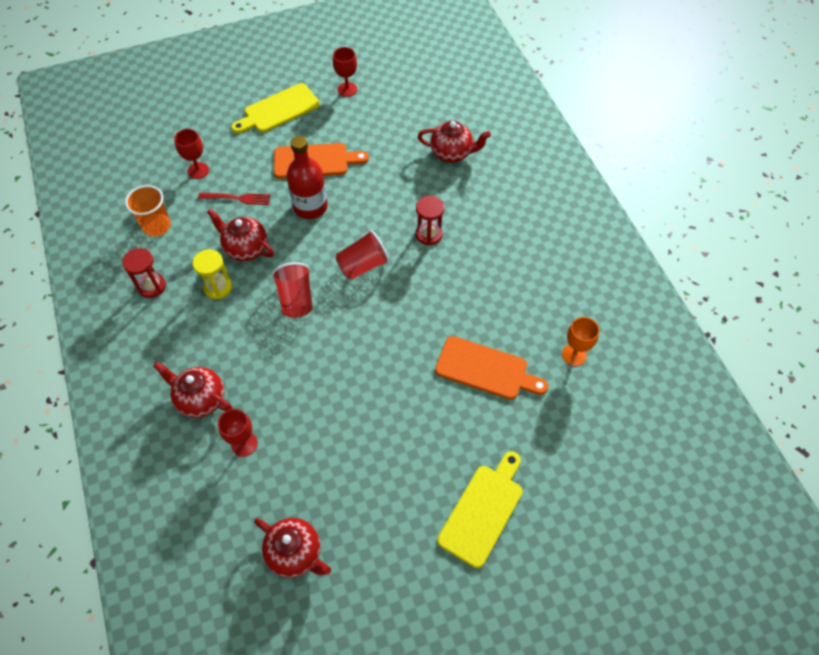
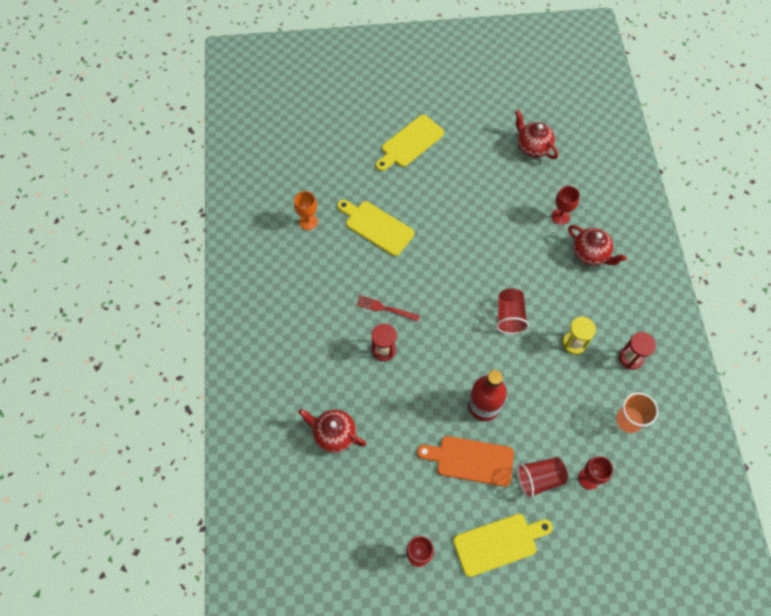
camera: 165 degrees left, 5 degrees up
red fork [198,193,271,205] -> red fork moved to [356,295,420,321]
red teapot [207,208,274,261] -> none
red cup [336,230,389,280] -> red cup moved to [517,457,568,499]
orange cutting board [435,336,548,400] -> yellow cutting board [337,200,415,256]

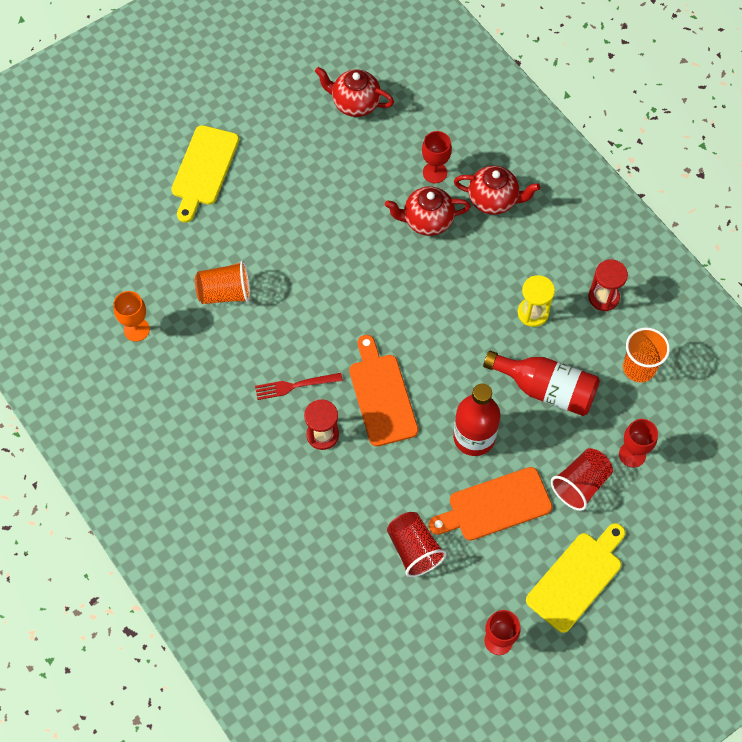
camera: 30 degrees left, 0 degrees up
red teapot [298,409,366,453] -> red teapot moved to [385,186,471,236]
yellow cutting board [337,200,415,256] -> orange cup [195,261,250,304]
red cup [496,288,529,334] -> red cup moved to [387,512,446,577]
none -> orange cutting board [349,335,418,447]
none -> red bottle [483,351,600,416]

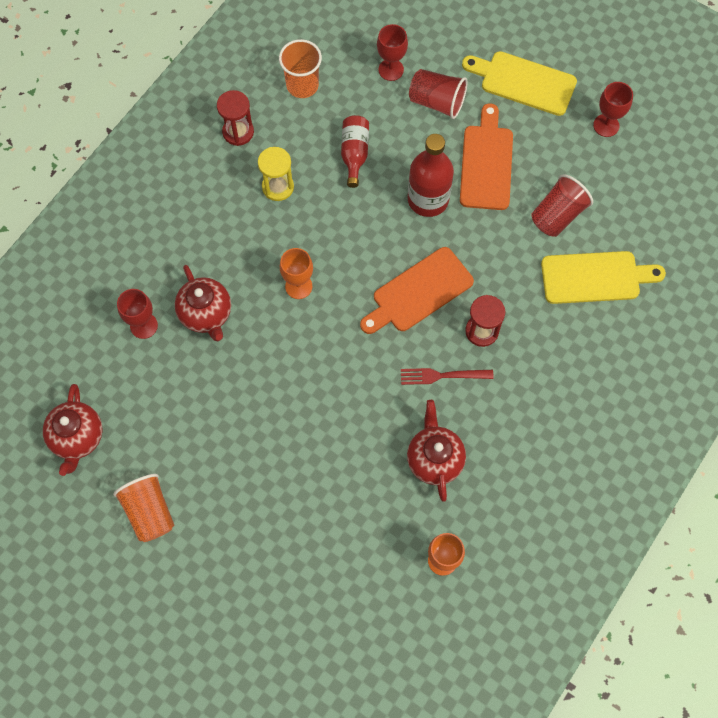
camera: 110 degrees left, 5 degrees up
yellow cutting board [171,125,239,223] -> yellow cutting board moved to [541,251,666,304]
orange cup [195,261,250,304] -> orange cup moved to [113,474,174,542]
red fork [255,373,343,400] -> red fork turned 120 degrees clockwise [401,368,494,385]
orange cutting board [429,467,552,541] -> orange cutting board turned 135 degrees counterclockwise [460,103,513,210]
red teapot [454,166,540,215] -> red teapot moved to [407,400,466,502]
red bottle [483,351,600,416] -> red bottle [341,115,369,188], size x0.64
none -> orange goblet [280,248,313,299]

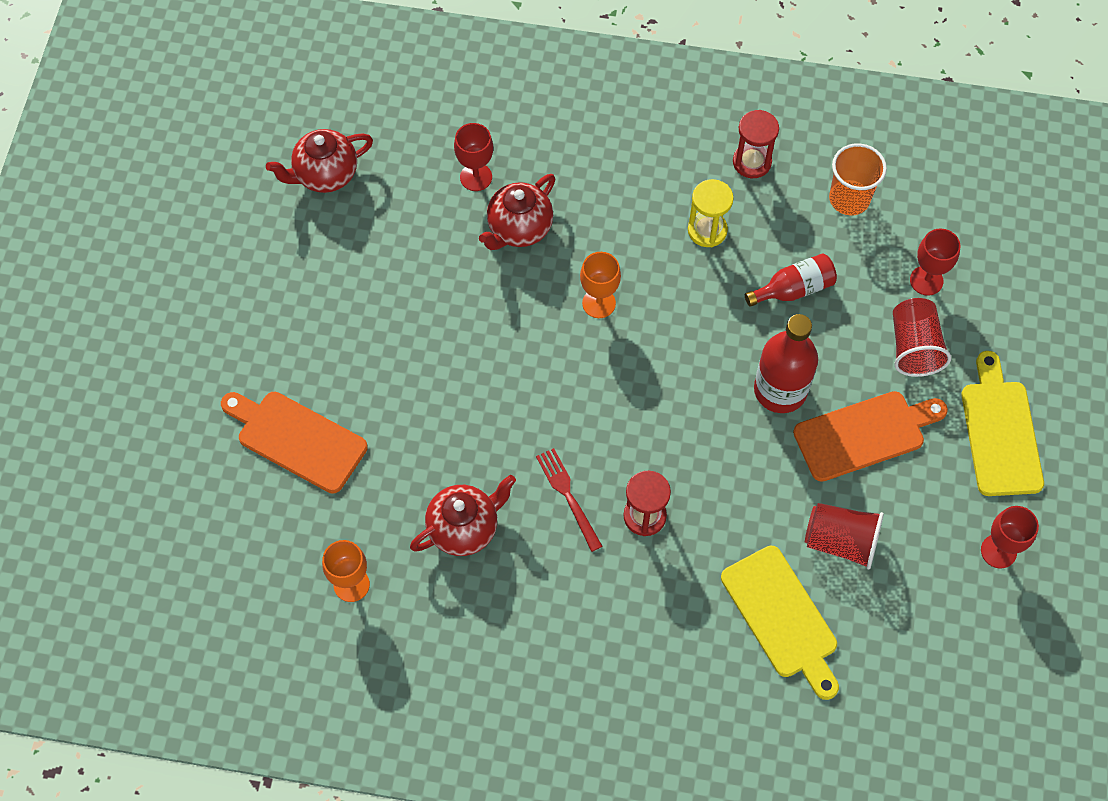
camera: 65 degrees right, 5 degrees down
orange cup [113,474,174,542] -> none
orange cutting board [360,247,474,334] -> orange cutting board moved to [221,392,368,494]

